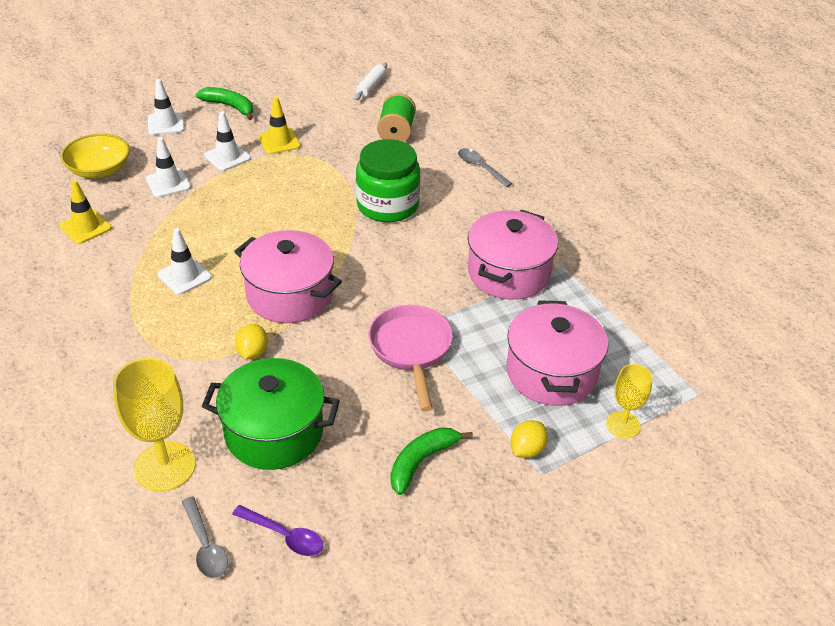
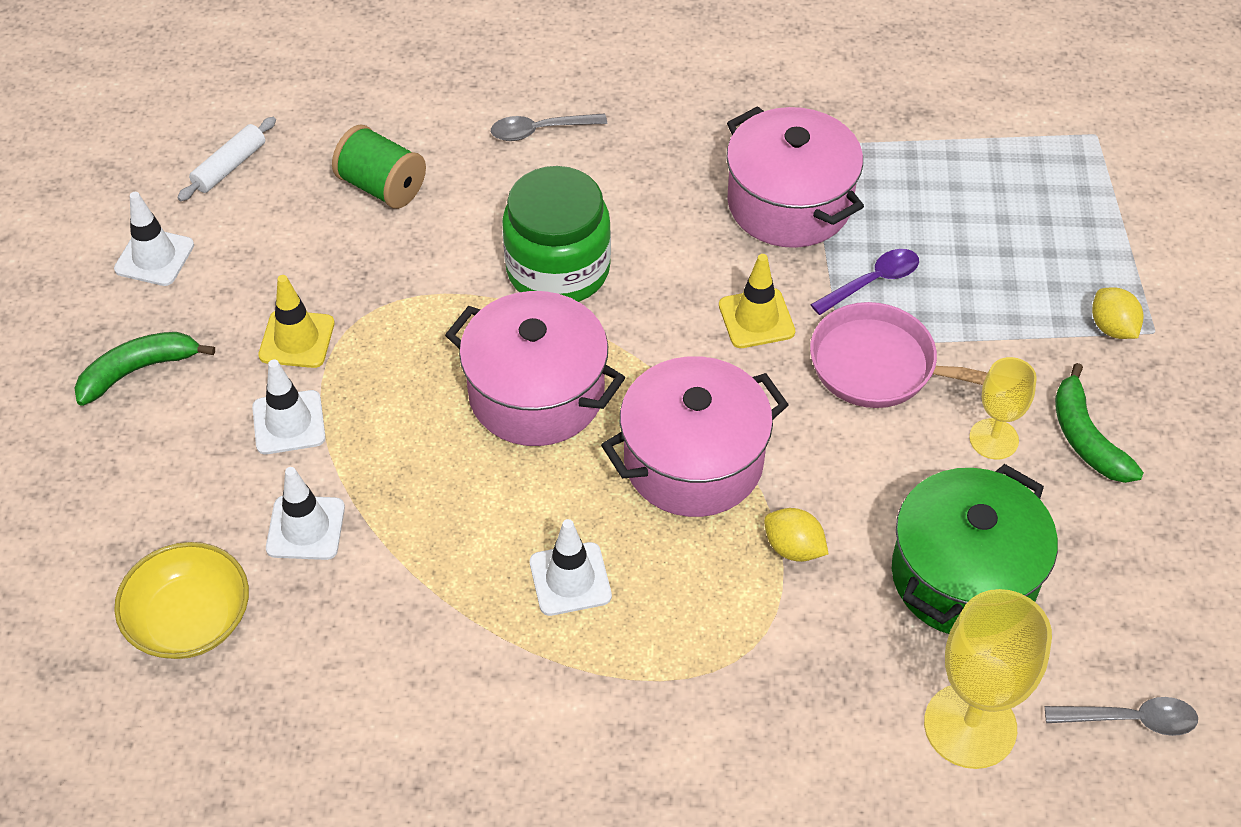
camera: 60 degrees left, 10 degrees up
yellow traffic cone [60,180,112,244] -> yellow traffic cone moved to [719,254,795,348]
white traffic cone [148,79,184,135] -> white traffic cone moved to [114,192,194,286]
purple spoon [232,505,323,556] -> purple spoon moved to [810,249,919,315]
white rolling pin [354,62,387,100] -> white rolling pin turned 75 degrees clockwise [177,117,276,201]
pink pot [506,300,608,406] -> pink pot moved to [445,291,625,446]
yellow goblet [606,364,653,438] -> yellow goblet moved to [969,357,1037,459]

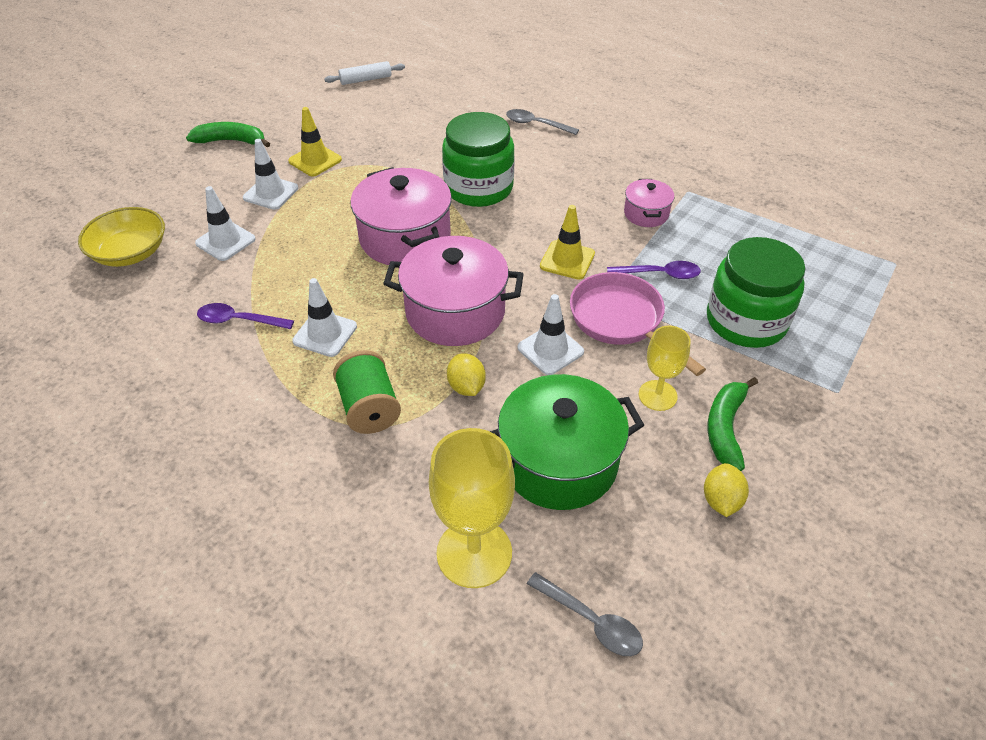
camera: 35 degrees right, 5 degrees down
white traffic cone [114,192,194,286] -> white traffic cone moved to [517,294,584,375]
green spool [332,124,426,209] -> green spool moved to [333,350,401,434]
pink pot [726,106,864,248] -> pink pot [624,179,675,227], size x0.51
yellow lemon [1092,288,1143,339] -> yellow lemon moved to [704,463,749,517]
none -> purple spoon [197,303,294,329]
none -> green jar [707,237,805,348]

